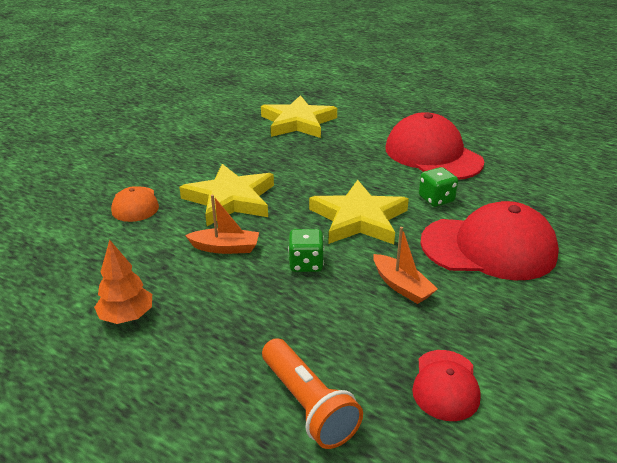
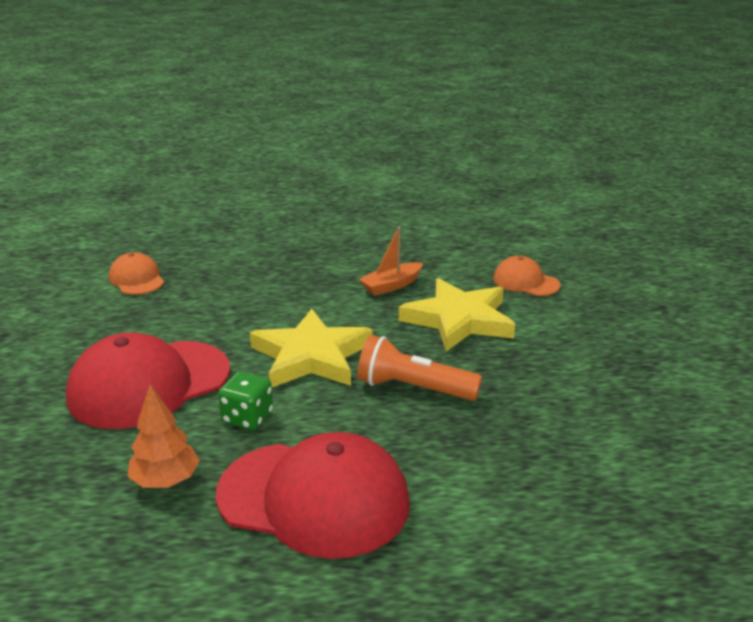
camera: 140 degrees right, 5 degrees down
orange tree [94,240,152,324] -> orange tree moved to [128,385,200,488]
yellow star [261,95,337,138] -> none
orange flashlight [262,338,363,449] -> orange flashlight moved to [357,335,482,401]
green dice [288,229,324,272] -> none
orange boat [373,227,438,304] -> none
red cap [412,350,481,421] -> orange cap [109,252,164,295]

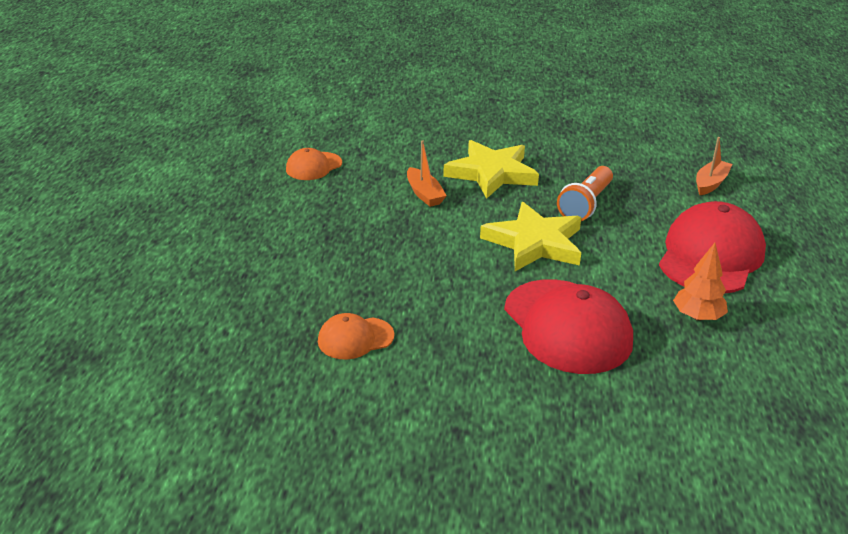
camera: 80 degrees left, 5 degrees up
green dice [218,372,273,430] -> none
orange cap [493,256,560,296] -> orange cap moved to [286,148,342,180]
none -> orange boat [696,137,732,195]

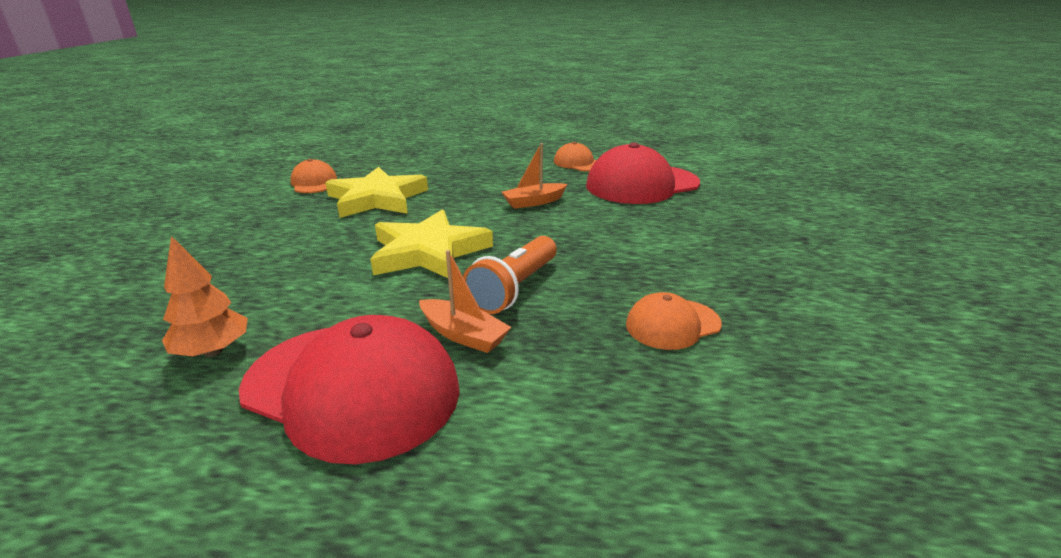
camera: 90 degrees right, 5 degrees down
yellow star [443,140,539,199] -> yellow star moved to [325,167,428,218]
red cap [504,279,633,374] -> red cap moved to [586,142,700,204]
orange flashlight [557,166,613,221] -> orange flashlight turned 90 degrees counterclockwise [463,236,557,314]
orange boat [696,137,732,195] -> orange boat moved to [419,250,511,353]
none -> orange cap [626,292,722,350]

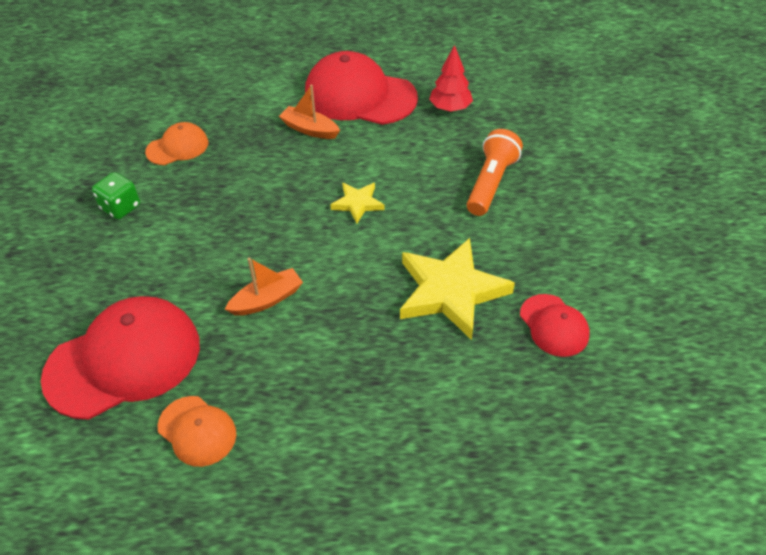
camera: 175 degrees right, 20 degrees up
orange tree [162,236,248,357] -> red tree [429,45,473,112]
orange cap [290,159,337,193] -> red cap [520,294,589,357]
yellow star [370,209,493,278] -> yellow star [330,183,384,223], size x0.50
orange flashlight [463,236,557,314] -> orange flashlight moved to [467,129,523,216]
none -> green dice [92,172,140,219]

